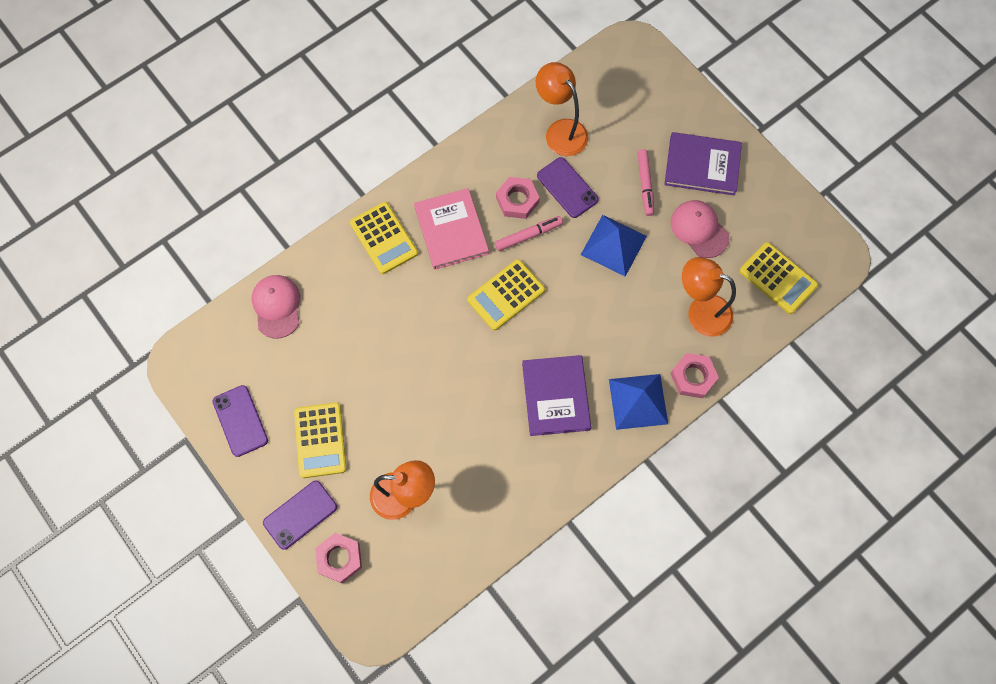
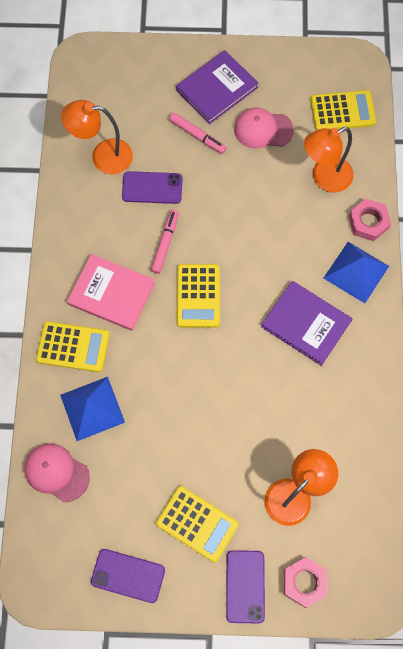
camera: 50 degrees left, 0 degrees up
pink nut [496,177,540,219] -> none
blue pyramid [581,215,647,277] -> blue pyramid moved to [60,377,125,441]

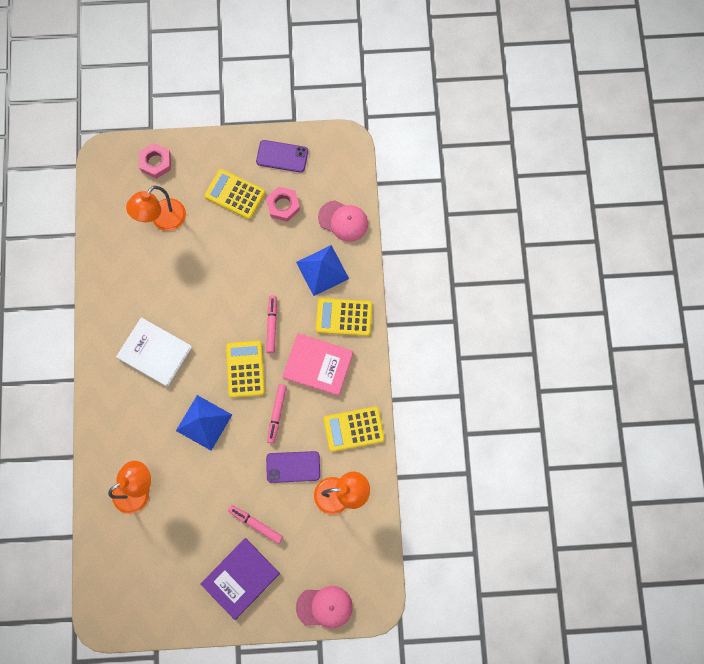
camera: 175 degrees right, 5 degrees up
purple phone [226,550,265,623] -> none
pink cap [234,108,294,149] -> pink cap moved to [296,586,353,629]
purple book [261,281,352,366] -> white book [116,317,192,387]
yellow calculator [310,90,376,130] -> yellow calculator moved to [324,407,385,452]
blue pyramid [324,242,389,303] -> blue pyramid moved to [176,395,232,451]
pink nut [349,199,391,241] -> pink nut moved to [266,186,300,222]
none -> pink marker [266,295,277,353]

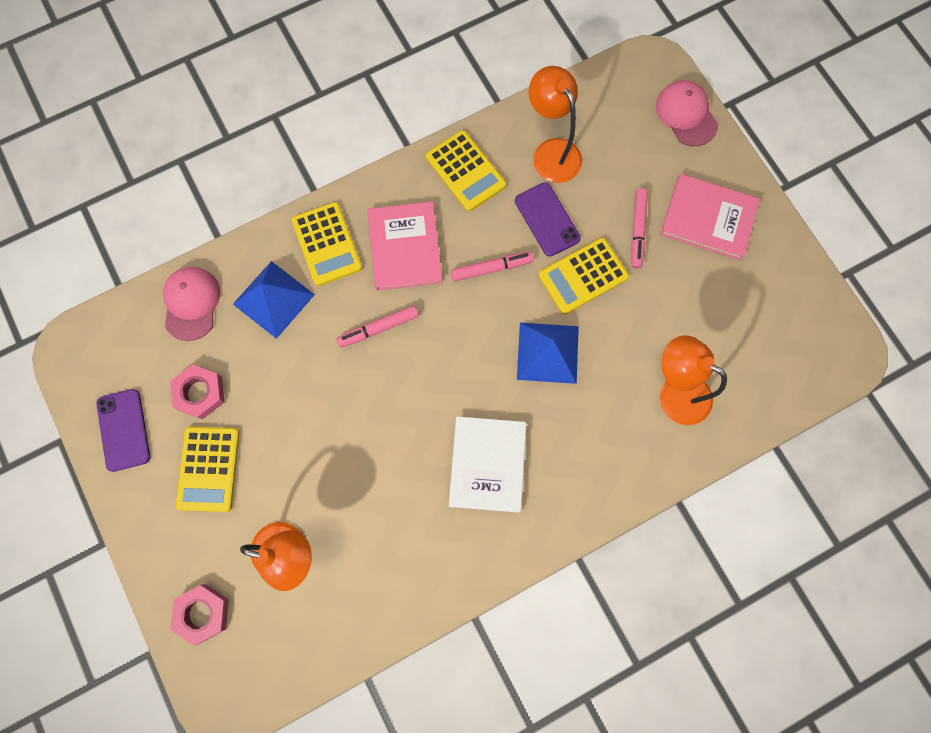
camera: 115 degrees left, 0 degrees up
purple book [200,538,280,620] -> pink book [660,174,760,260]
yellow calculator [226,341,265,398] -> yellow calculator moved to [538,238,629,314]

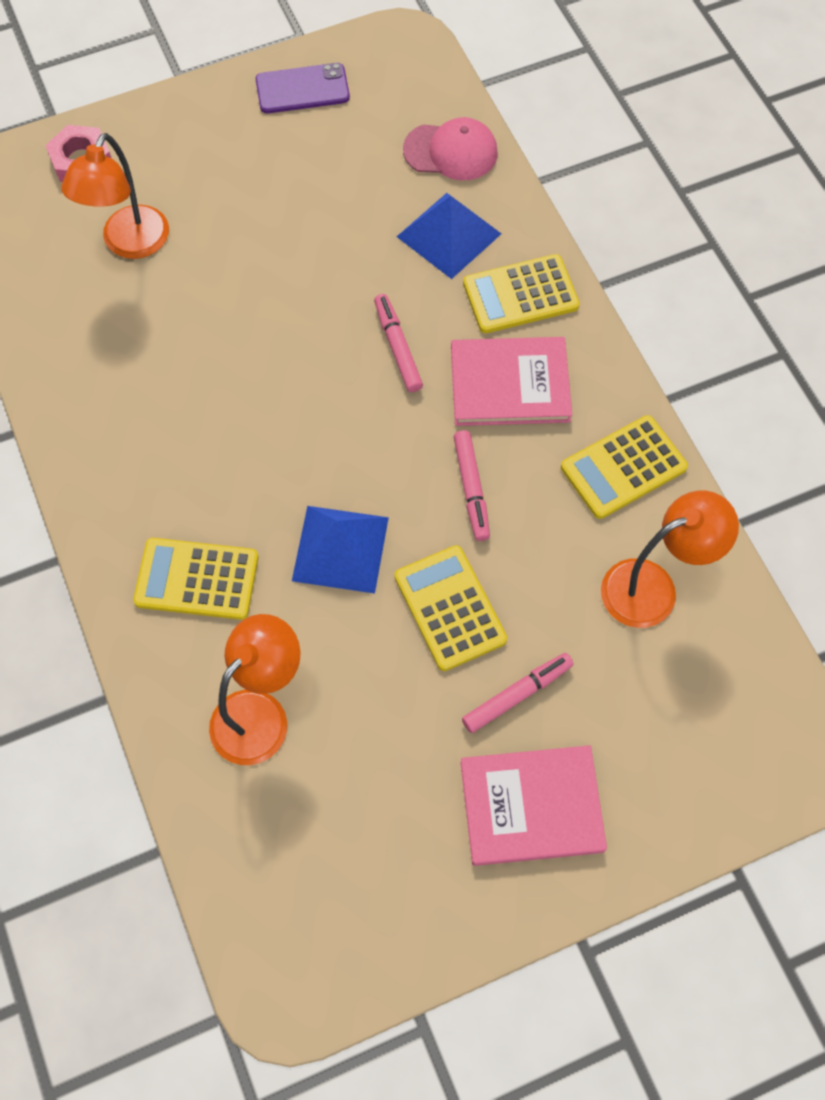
camera: 95 degrees right, 10 degrees down
pink nut [170,364,224,419] -> none
yellow calculator [176,426,240,512] -> yellow calculator moved to [133,538,259,620]
white book [449,416,527,513] -> none
purple phone [515,182,581,257] -> none
pink marker [631,189,648,269] -> pink marker turned 135 degrees clockwise [462,653,573,733]
pink cap [656,80,718,147] -> none
pink book [660,174,760,260] -> pink book turned 60 degrees clockwise [461,745,607,866]

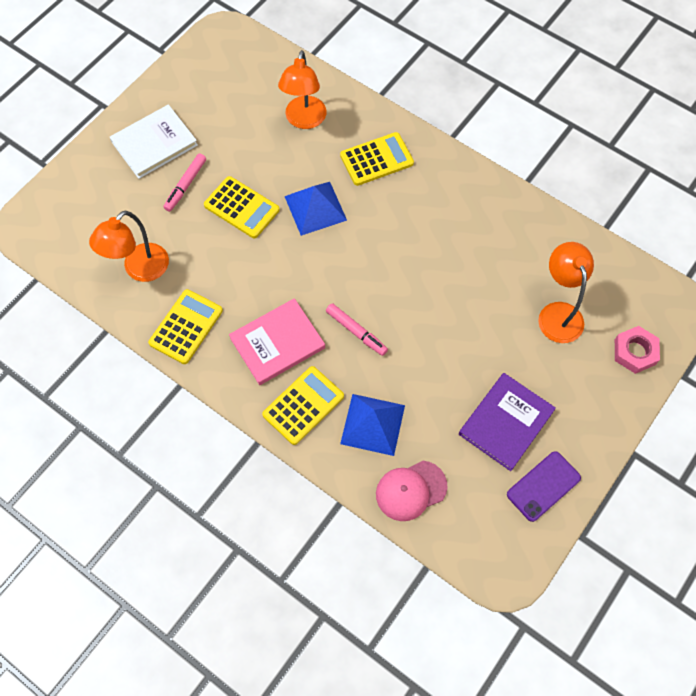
camera: 150 degrees right, 0 degrees up
pink marker [454,430,490,541] -> none
pink book [461,745,607,866] -> white book [110,105,198,179]
none -> purple book [459,373,556,471]

